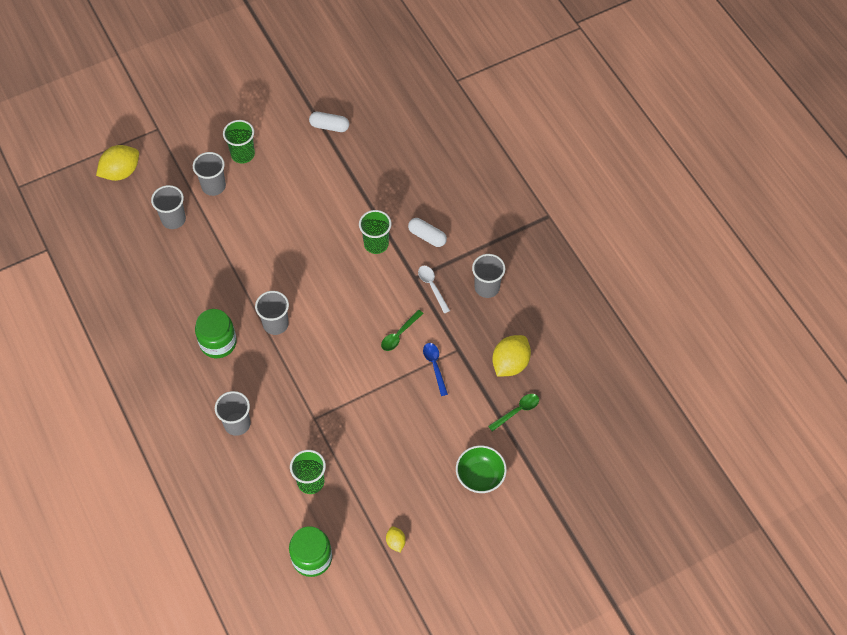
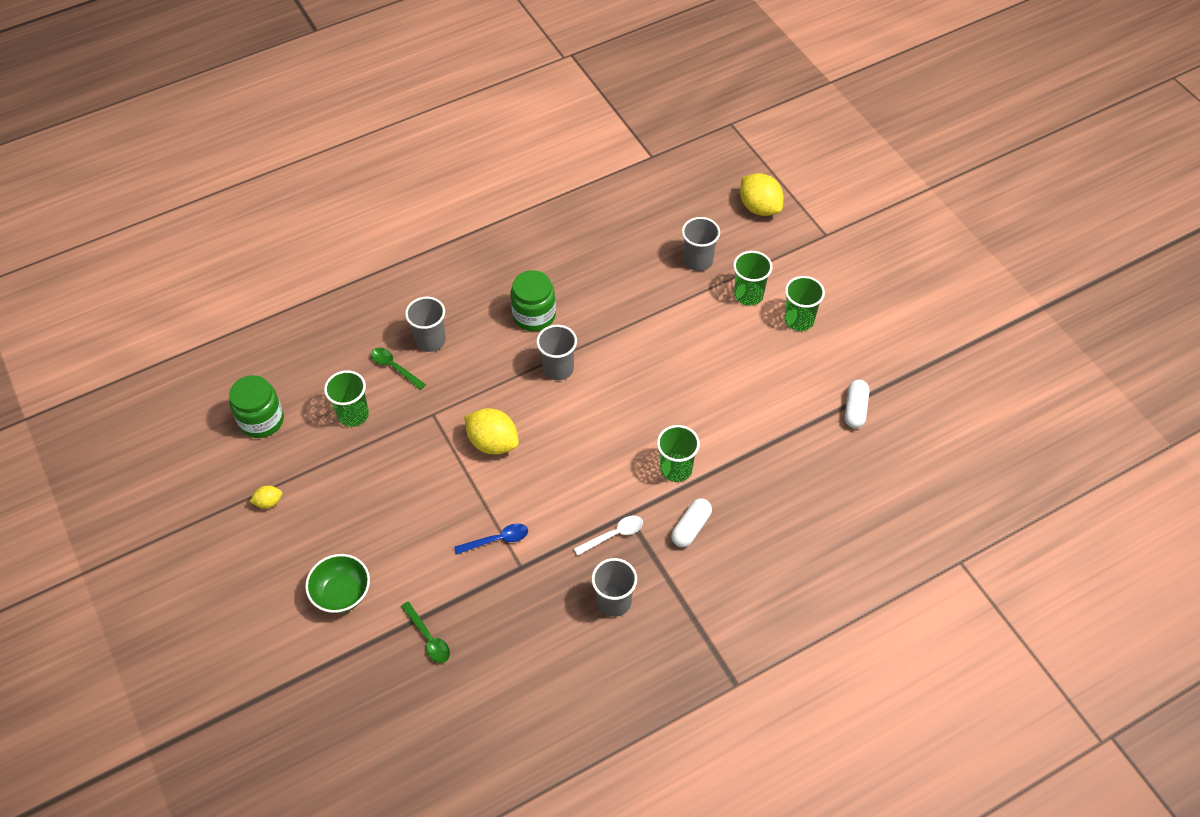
camera: 90 degrees right, 5 degrees down
grey cup [193,152,226,196] -> green cup [733,251,772,306]
green spoon [381,310,424,351] -> green spoon moved to [371,348,426,390]
yellow lemon [492,335,531,377] -> yellow lemon moved to [464,408,519,455]

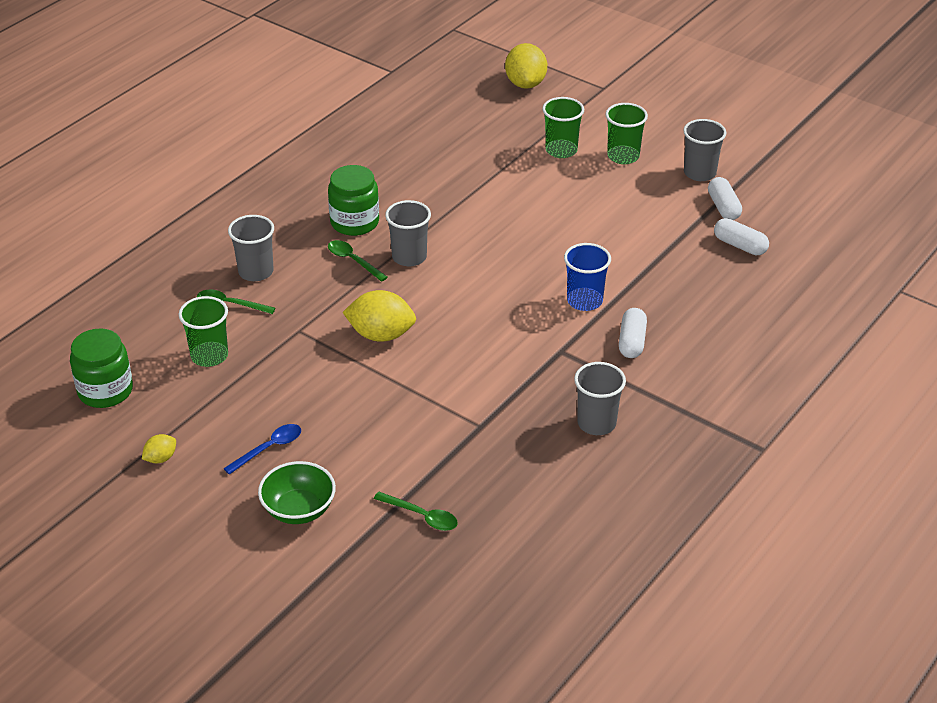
camera: 25 degrees left, 15 degrees down
blue spoon [454,524,528,555] -> blue spoon moved to [223,424,301,475]
white spoon [573,515,643,556] -> none
green cup [657,425,700,482] -> blue cup [564,243,611,311]
grey cup [682,217,720,271] -> grey cup moved to [683,119,727,181]
yellow lemon [740,173,784,216] -> yellow lemon turned 60 degrees clockwise [505,43,547,89]
none -> green spoon [328,240,388,282]
none -> white capsule [714,218,769,255]

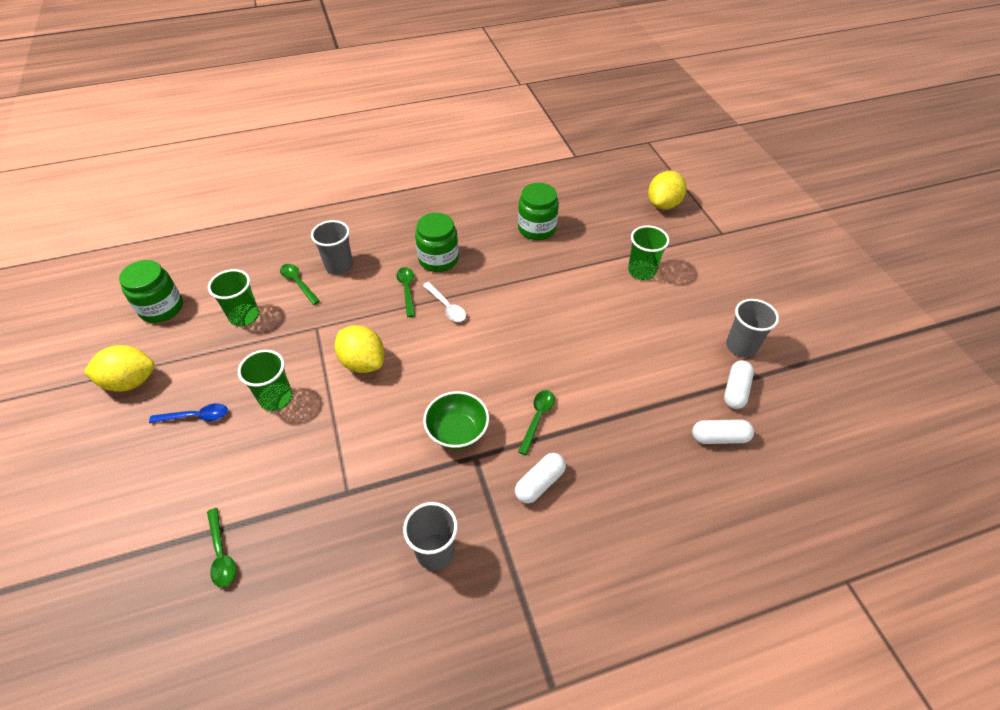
camera: 35 degrees right, 10 degrees up
yellow lemon [142,434,176,463] -> yellow lemon [84,345,155,392], size x1.99
green bowl [258,461,336,524] -> green bowl moved to [423,391,489,449]
grey cup [385,200,431,266] -> white spoon [423,282,466,322]
blue cup [564,243,611,311] -> green spoon [518,390,555,455]
green cup [605,103,648,164] -> green cup moved to [238,350,293,411]
white capsule [714,218,769,255] -> white capsule turned 75 degrees counterclockwise [692,419,754,444]
none -> green jar [518,183,559,240]

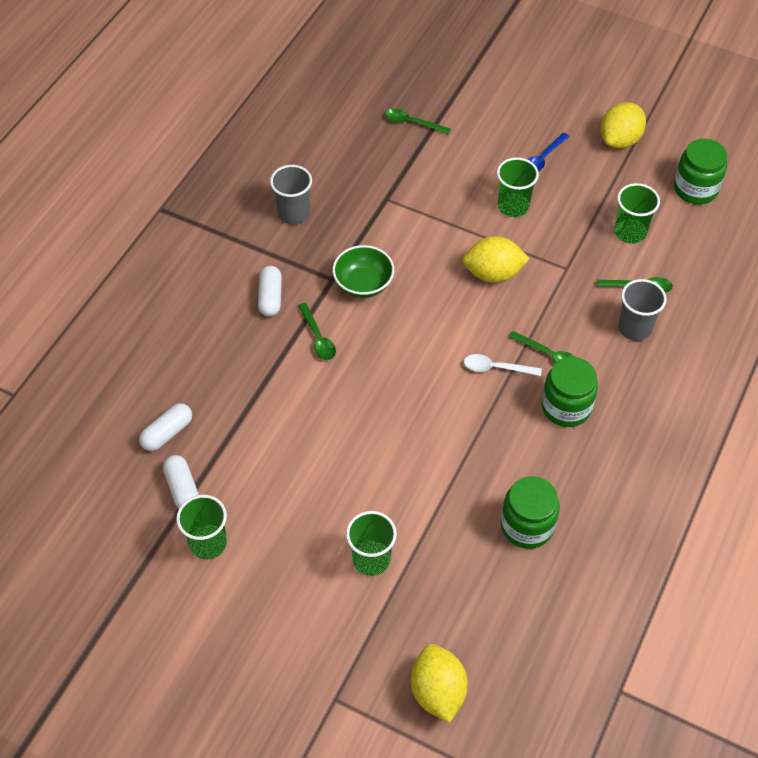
camera: 135 degrees right, 5 degrees up
grey cup [726,299,779,357] -> green cup [176,495,227,559]

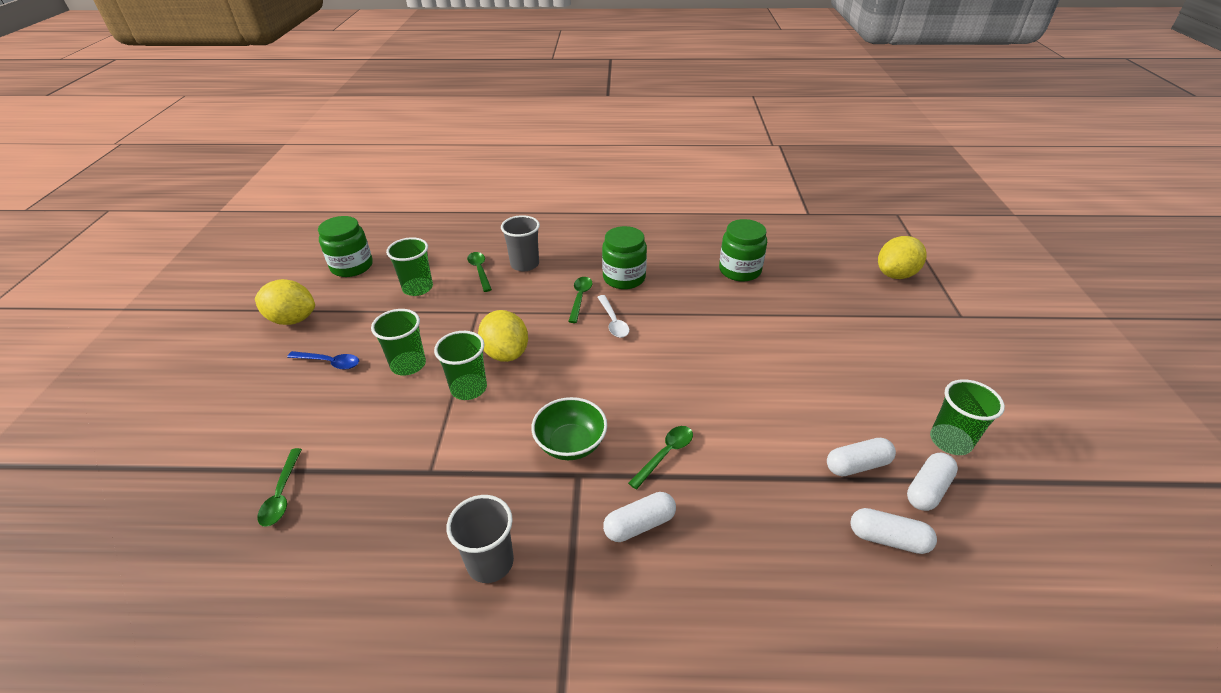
camera: 115 degrees left, 15 degrees down
green cup [346,511,397,576] -> green cup moved to [434,331,487,400]
none -> white capsule [827,438,896,476]

